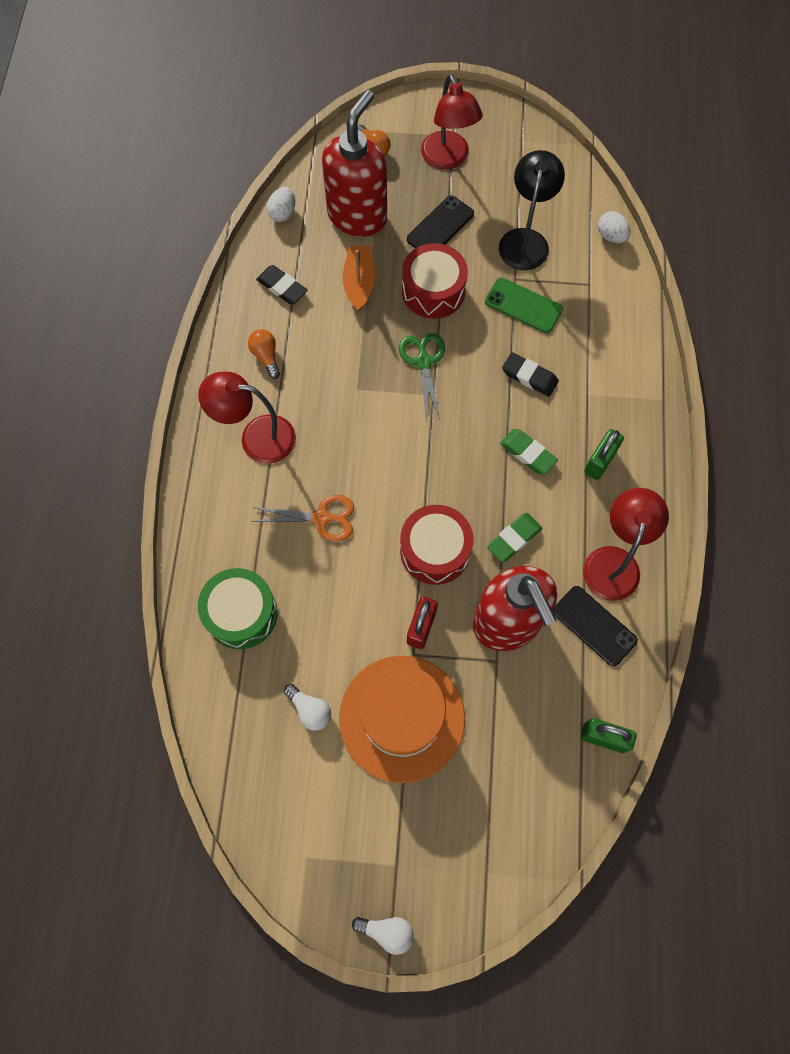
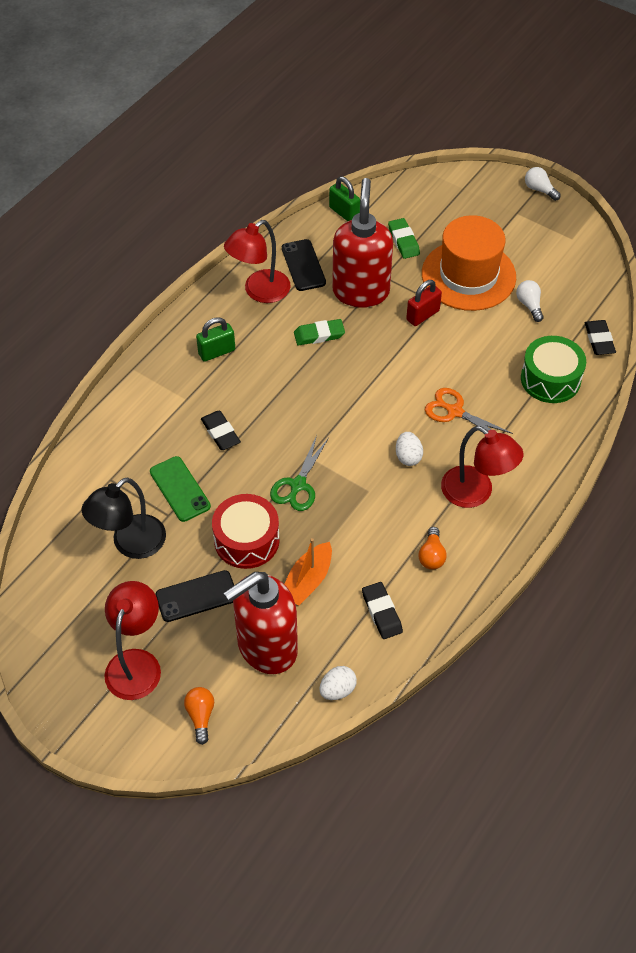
camera: 150 degrees left, 15 degrees down
red drum [400,505,473,585] -> none
green eraser [500,429,558,475] -> green eraser moved to [388,218,420,259]
white egg [598,211,631,243] -> white egg moved to [396,432,423,466]
none -> black eraser [585,320,616,355]

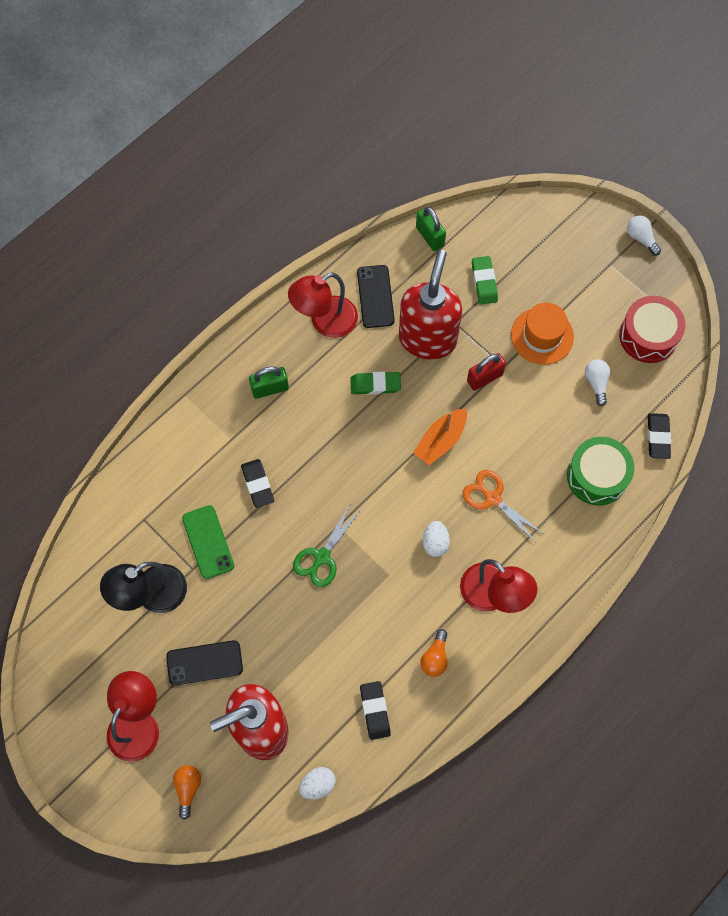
camera: 10 degrees right, 15 degrees up
red drum [212,494,280,569] -> red drum moved to [619,296,686,363]
orange boat [284,538,332,605] -> orange boat moved to [413,409,467,465]
orange hat [422,215,516,311] -> orange hat [511,303,574,365], size x0.64

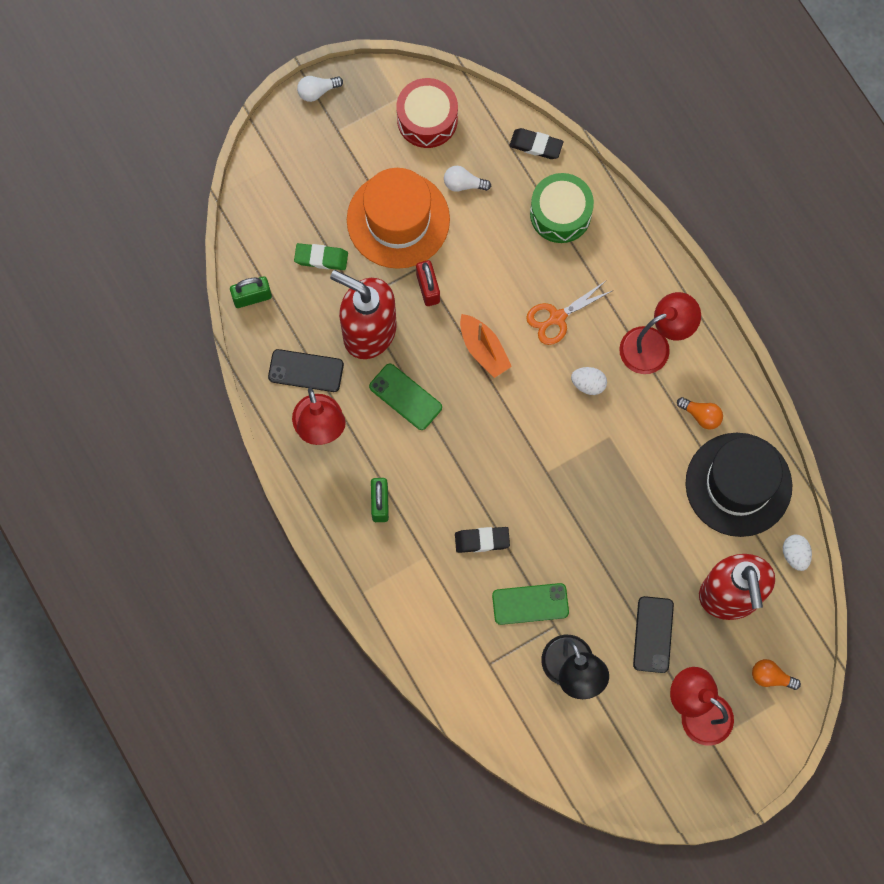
camera: 75 degrees left, 5 degrees up
green scissors [293,503,361,587] -> none
green eraser [350,371,401,395] -> green phone [369,364,442,430]
black eraser [360,681,391,740] -> black hat [685,433,792,537]
orange hat [511,303,574,365] -> orange hat [347,168,450,269], size x1.56

